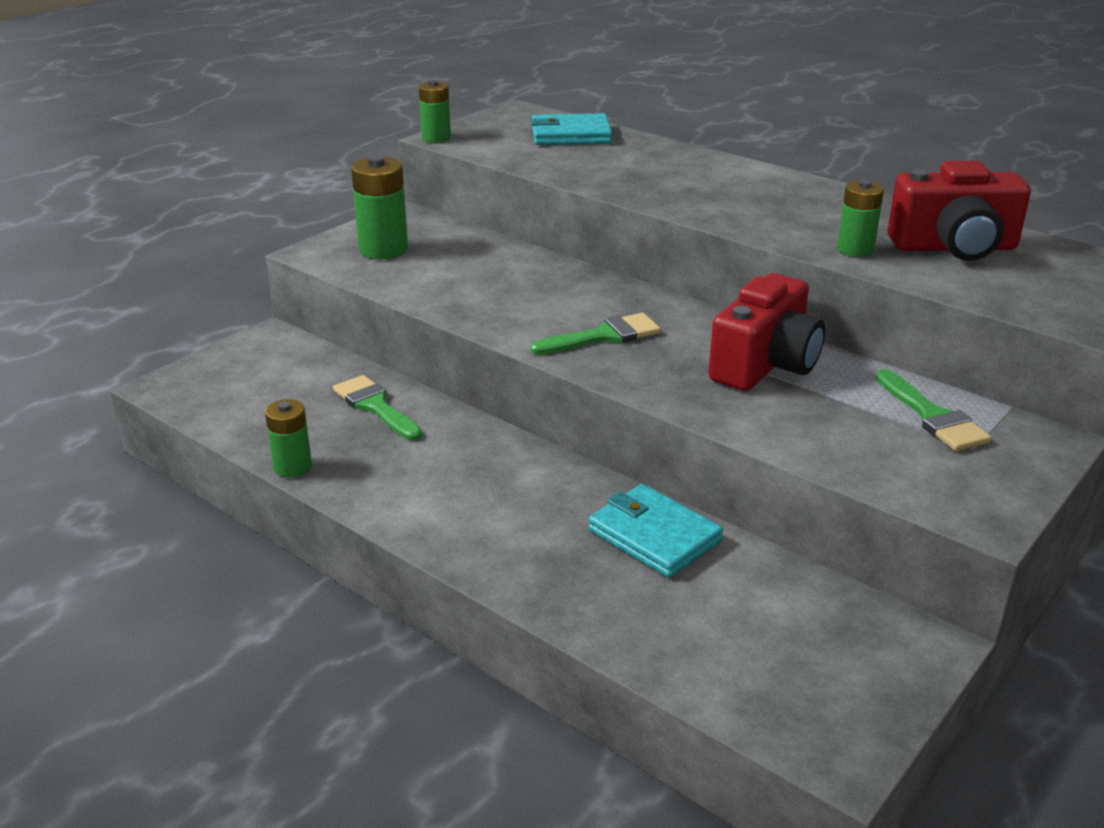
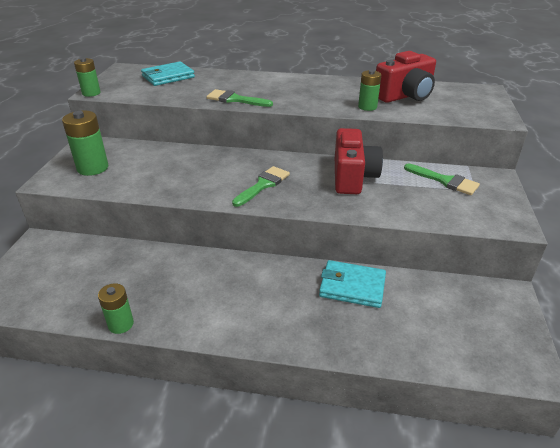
camera: 30 degrees left, 5 degrees up
green brush [333,375,422,441] -> green brush moved to [206,89,273,107]

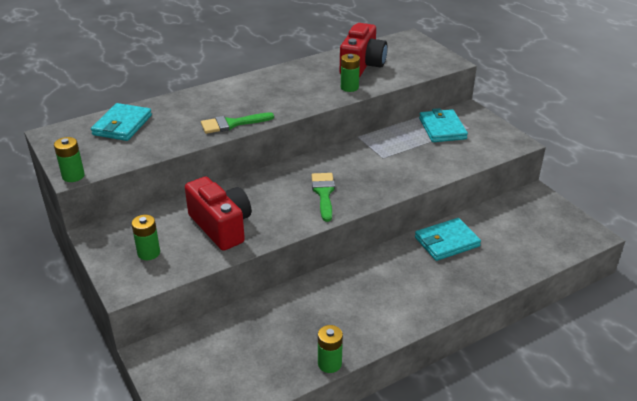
camera: 40 degrees left, 0 degrees up
green battery [62,111,108,176] -> green battery [131,215,160,260], size x0.64
red camera [335,128,383,194] -> red camera moved to [185,177,251,251]
green brush [404,164,480,195] -> turquoise wallet [419,108,468,142]

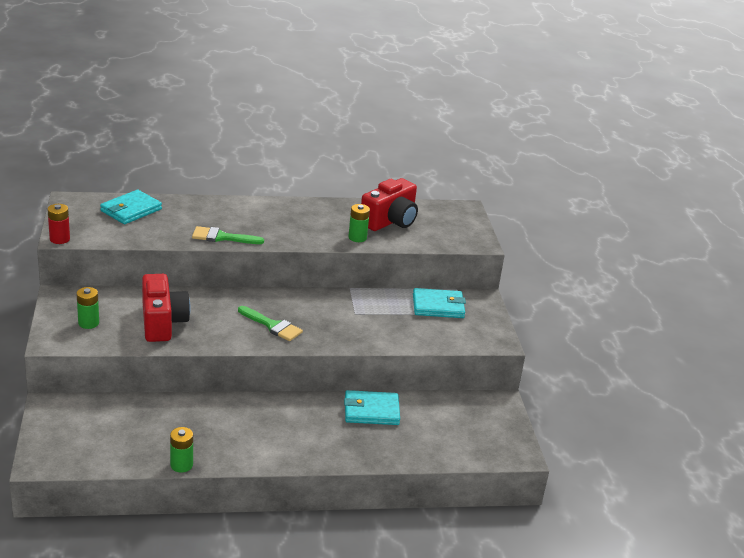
camera: 20 degrees right, 5 degrees down
green battery [54,137,85,182] -> red battery [47,204,70,244]
green brush [311,173,335,222] -> green brush turned 105 degrees clockwise [238,306,303,341]
turquoise wallet [419,108,468,142] -> turquoise wallet turned 75 degrees clockwise [413,288,466,318]

